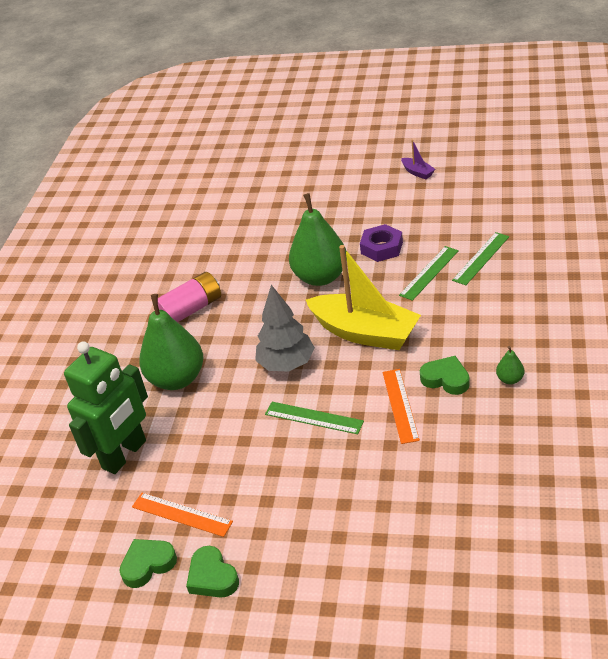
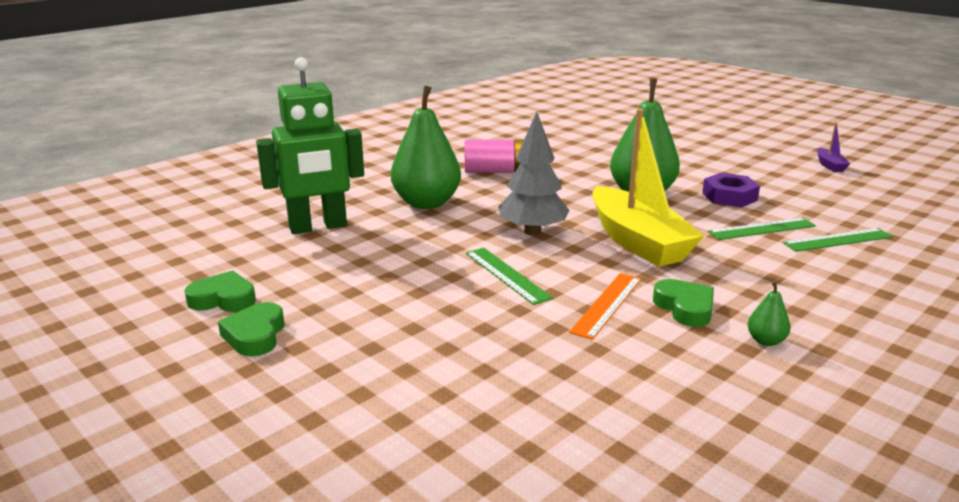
camera: 30 degrees right, 15 degrees down
orange ruler [132,493,233,537] -> none

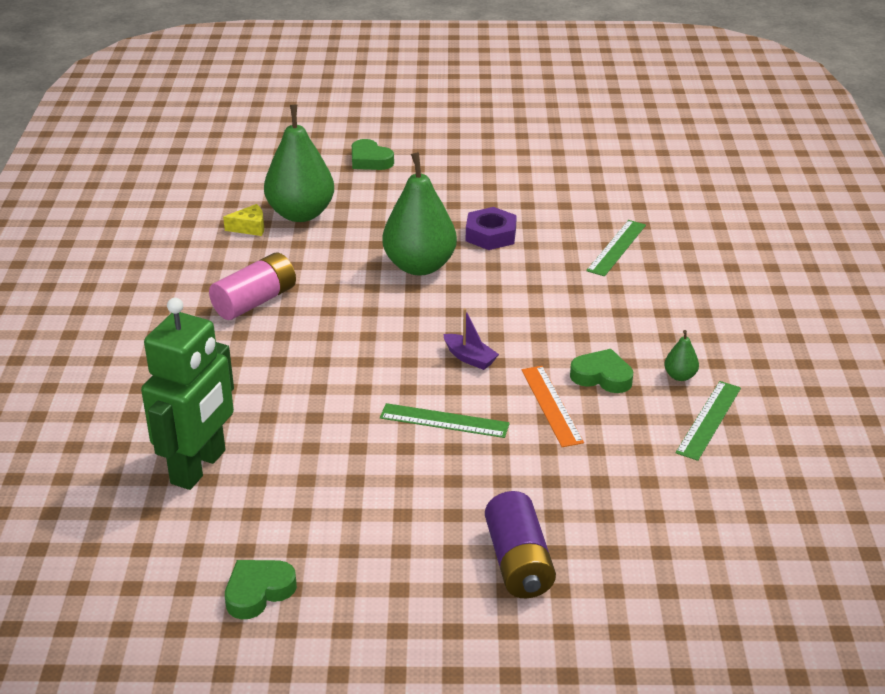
camera: 45 degrees left, 10 degrees up
green heart [218,302,284,357] -> green heart moved to [352,139,394,170]
green pear [391,86,461,209] -> green pear moved to [264,105,334,222]
grey tree [498,112,570,236] -> none
yellow boat [592,109,704,267] -> none
green ruler [708,218,816,240] -> green ruler moved to [676,381,741,461]
purple boat [817,122,850,172] -> purple boat moved to [444,308,499,370]
none -> yellow cheese [223,204,264,236]
none -> purple battery [485,491,556,598]

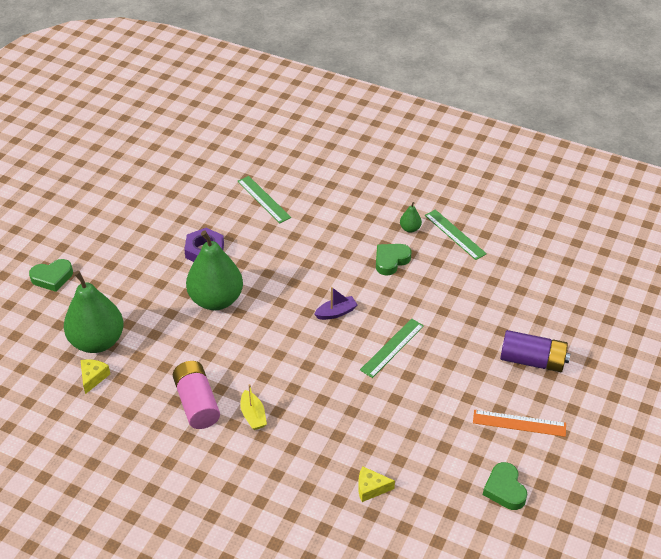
camera: 65 degrees left, 10 degrees up
green robot [141,298,234,490] -> yellow cheese [358,466,395,502]
orange ruler [521,366,584,447] -> orange ruler moved to [473,410,566,437]
none -> yellow boat [240,384,267,430]

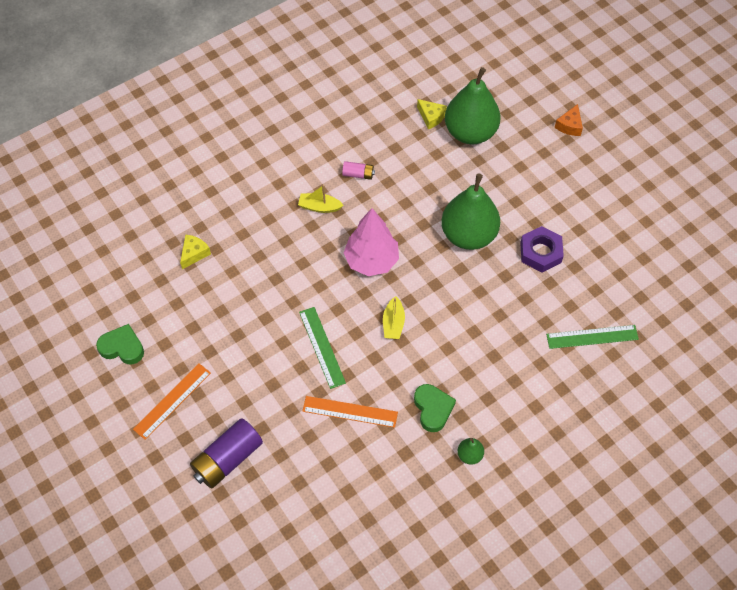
camera: 120 degrees right, 15 degrees up
green heart [29,259,73,292] -> orange cheese [555,104,583,136]
pink battery [173,361,220,429] -> pink battery [342,161,375,180], size x0.50
purple boat [314,287,357,320] -> yellow boat [383,296,405,339]
green ruler [425,209,487,260] -> none
none -> orange ruler [303,396,398,428]
none -> pink tree [344,208,399,276]

